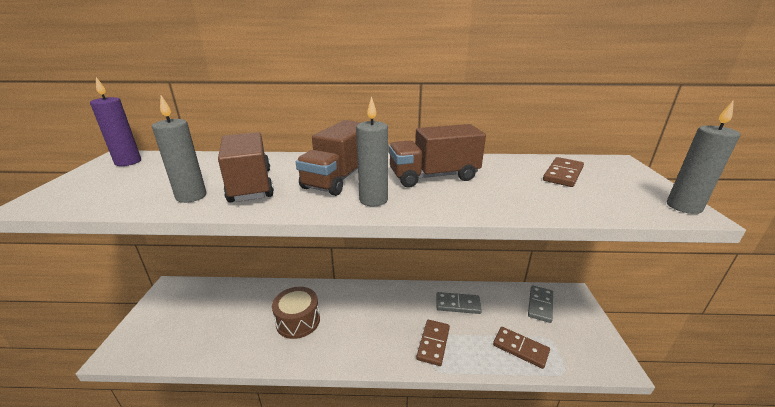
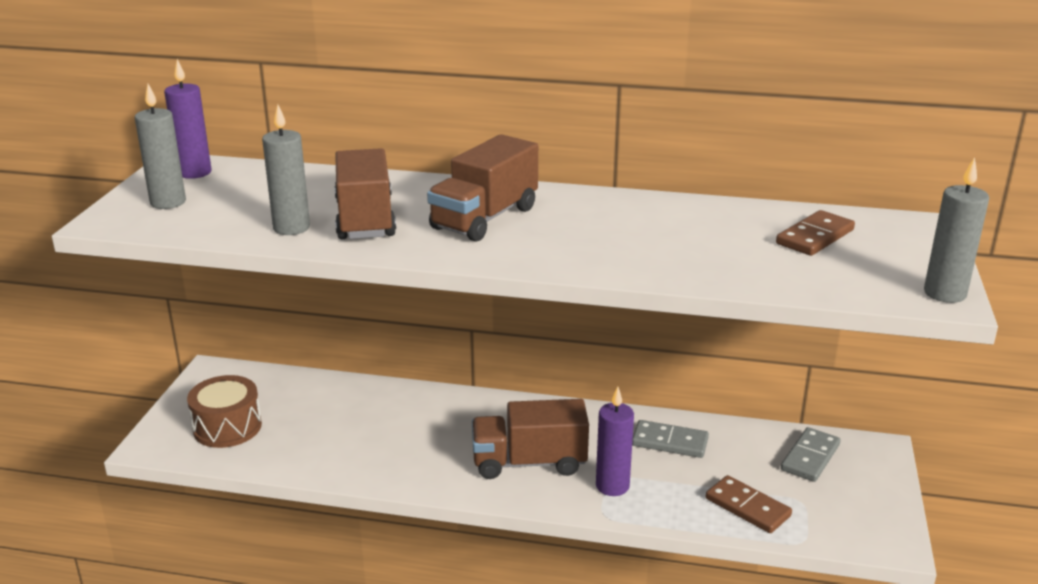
camera: 10 degrees right, 0 degrees up
brown drum [272,287,320,339] -> brown drum moved to [187,375,262,448]
grey candle [356,96,388,206] -> grey candle moved to [135,84,186,209]
brown truck [389,124,486,188] -> brown truck moved to [472,399,589,479]
brown domino [416,320,450,366] -> purple candle [596,386,634,496]

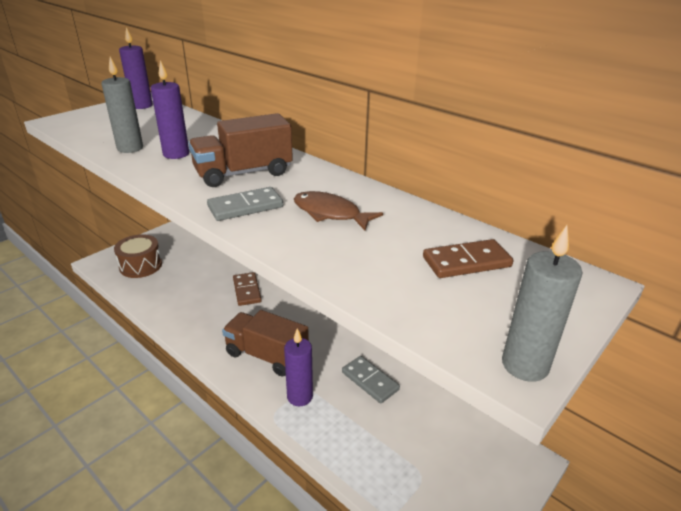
camera: 30 degrees right, 5 degrees up
grey candle [135,84,186,209] -> none
brown truck [334,148,396,239] -> purple candle [151,60,189,159]
brown domino [706,475,792,533] -> brown domino moved to [233,272,262,306]
grey domino [781,427,841,482] -> grey domino moved to [207,187,283,221]
none -> brown fish [294,191,383,230]

